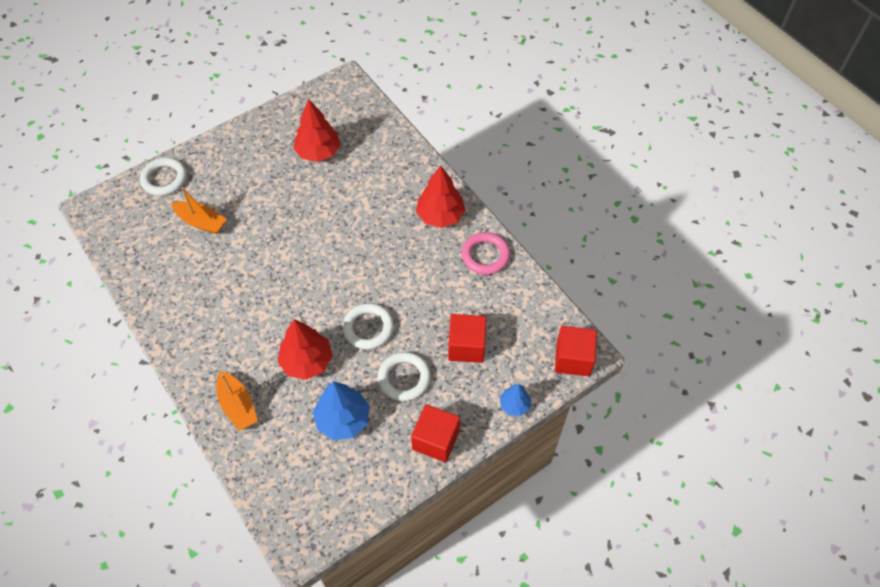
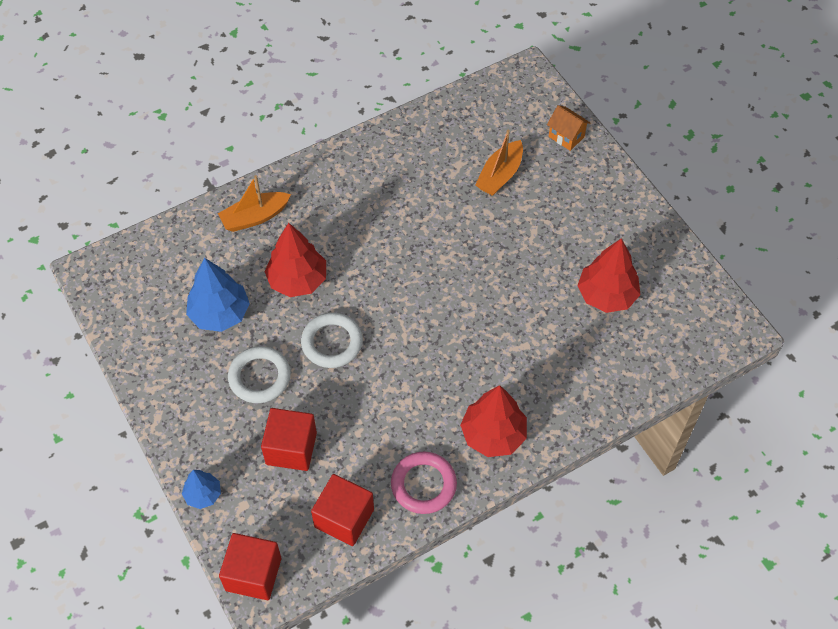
camera: 95 degrees right, 0 degrees up
white ring [140,158,187,196] -> orange house [547,105,590,151]
red cube [411,404,460,462] -> red cube moved to [311,474,374,546]

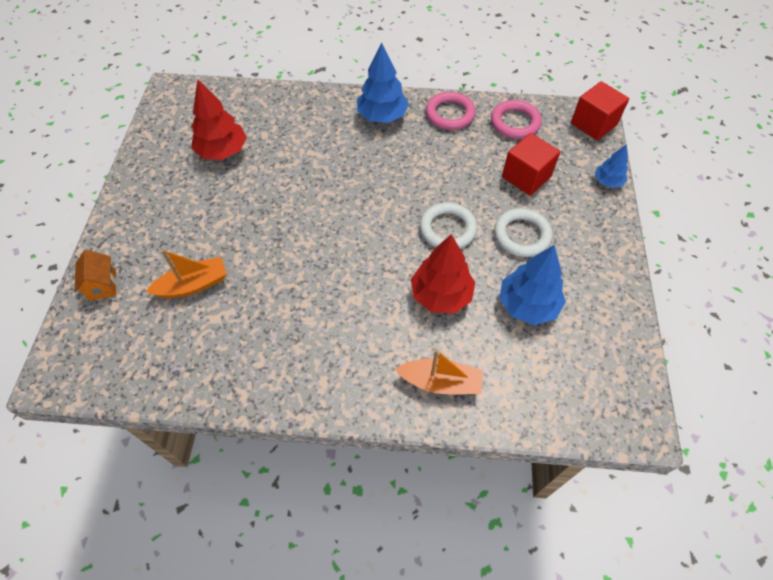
camera: 145 degrees left, 0 degrees up
red cube [311,474,374,546] -> pink ring [491,100,542,139]
red tree [460,385,527,457] -> blue tree [357,43,409,123]

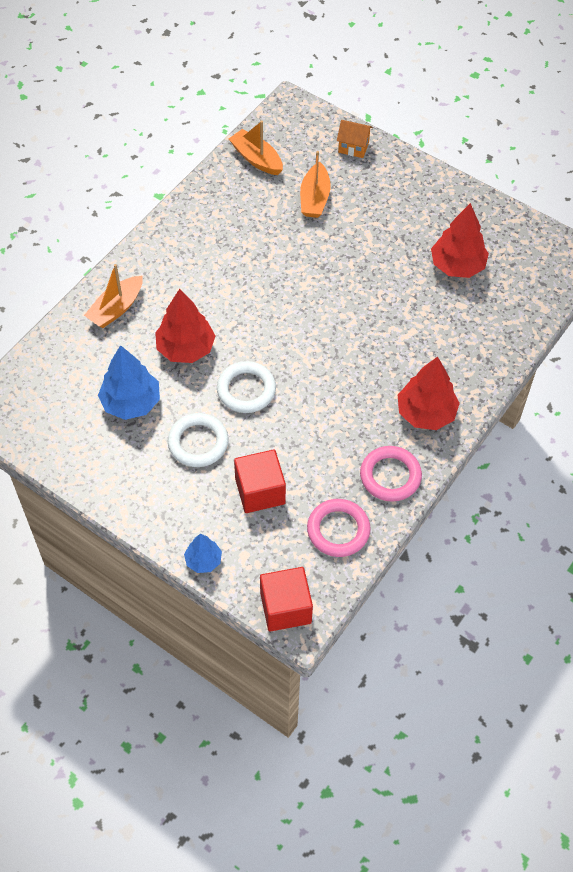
camera: 120 degrees right, 0 degrees up
blue tree [357,43,409,123] -> red tree [398,356,460,430]
none -> orange boat [229,121,283,175]

